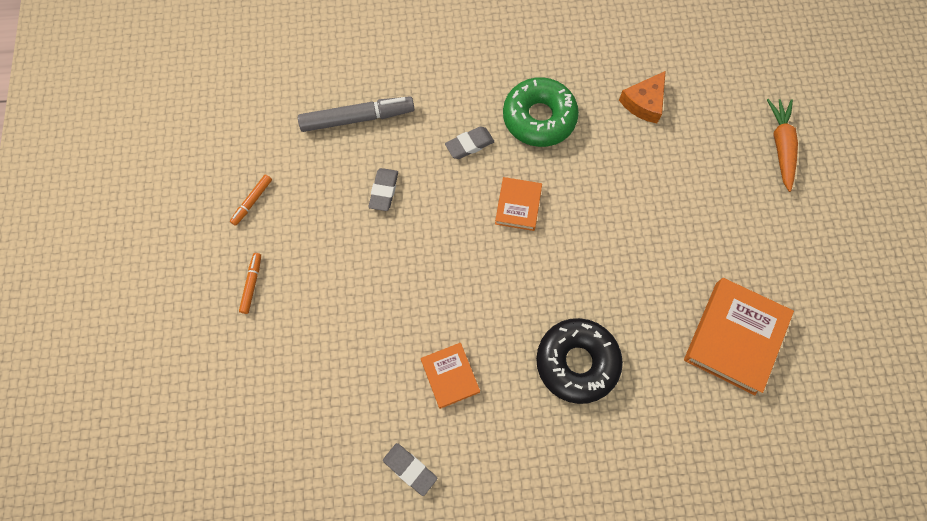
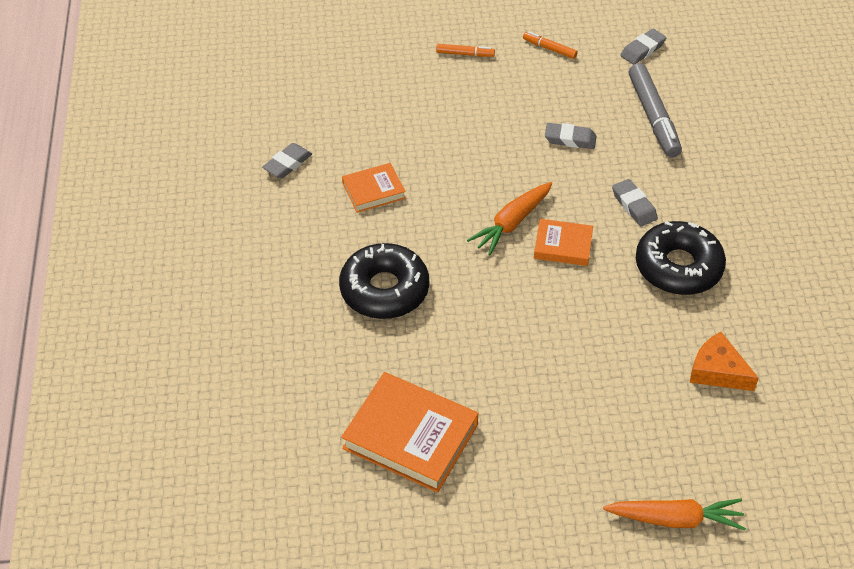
camera: 90 degrees right, 20 degrees down
green donut [503,77,579,147] -> black donut [636,221,726,295]
none -> orange carrot [467,182,552,255]
none -> grey eraser [620,29,666,65]

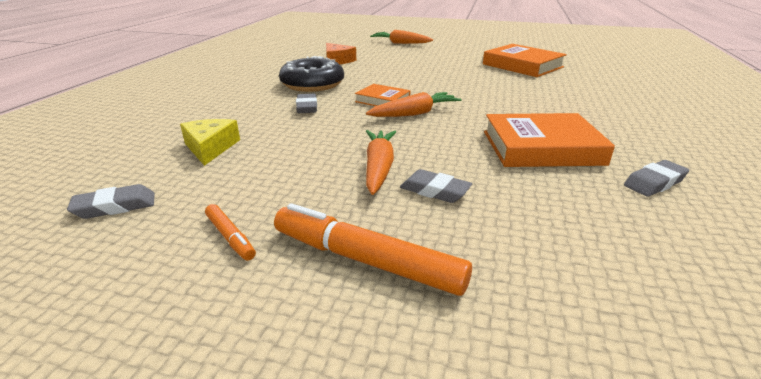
camera: 160 degrees left, 20 degrees down
black donut [339,243,429,319] -> none
orange book [342,163,406,213] -> orange book [484,113,615,167], size x1.77
orange marker [436,44,495,57] -> orange marker [274,203,472,296], size x2.00
grey eraser [545,123,597,149] -> grey eraser moved to [400,169,472,203]
grey marker [629,63,682,158] -> yellow cheese [180,119,240,166]
none -> orange carrot [366,130,396,195]

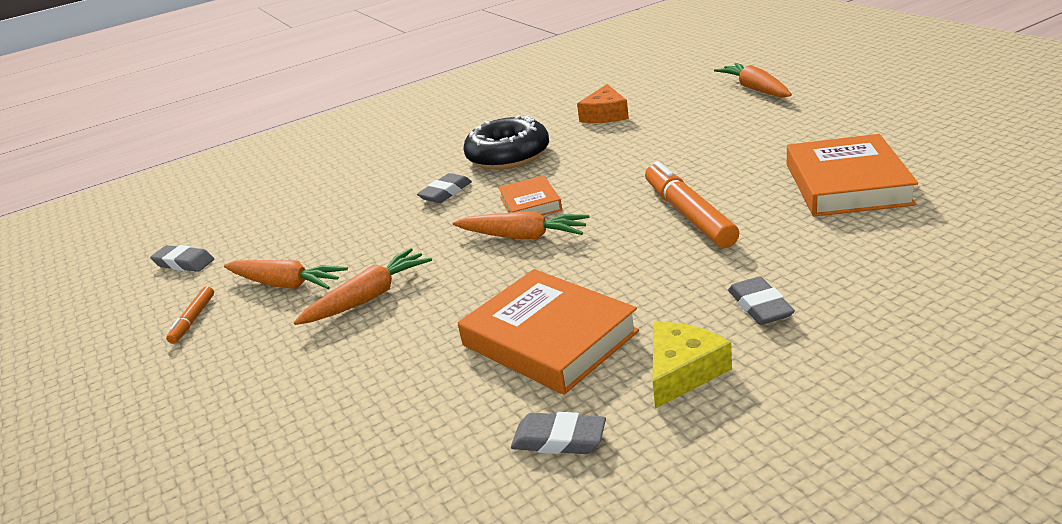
camera: 50 degrees right, 0 degrees up
yellow cheese [180,119,240,166] -> yellow cheese moved to [653,322,732,409]
orange marker [274,203,472,296] -> orange marker moved to [645,161,739,248]
grey eraser [400,169,472,203] -> grey eraser moved to [728,277,795,325]
none -> orange carrot [224,260,348,289]

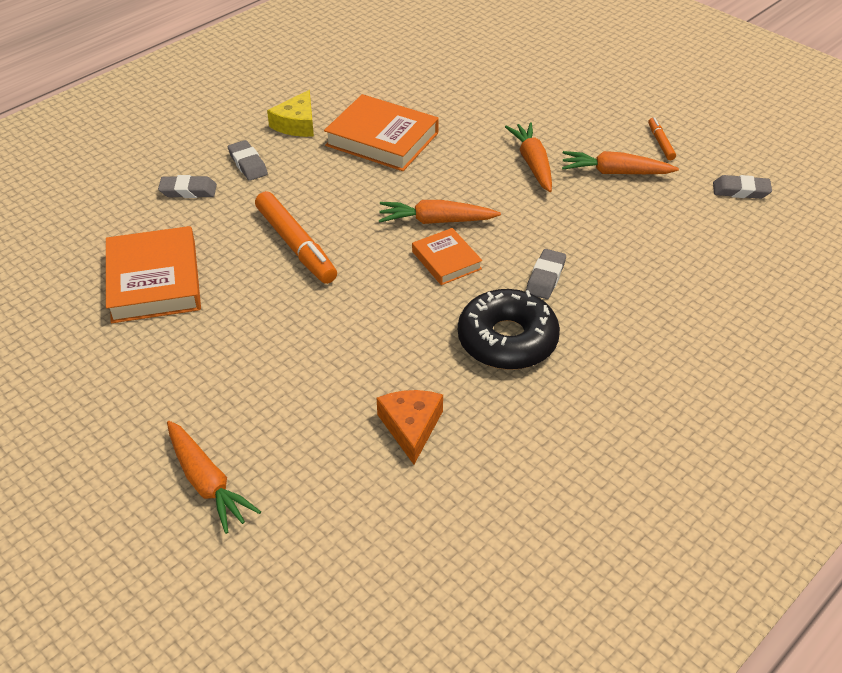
camera: 160 degrees right, 15 degrees up
orange carrot [294,248,432,325] -> orange carrot turned 135 degrees clockwise [505,122,552,192]
grey eraser [511,412,606,454] -> grey eraser moved to [158,175,217,198]

